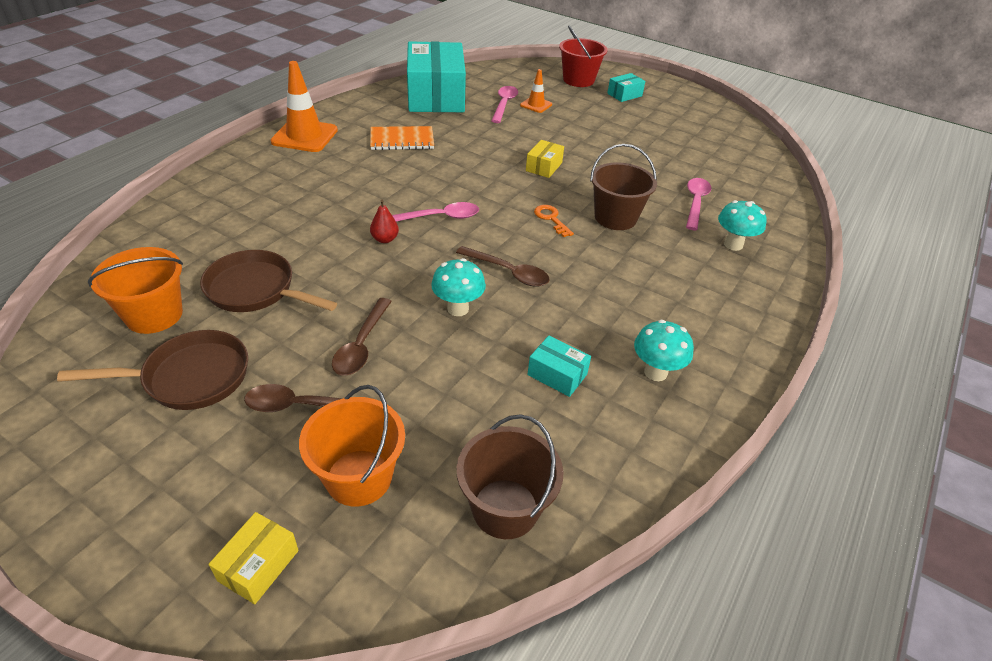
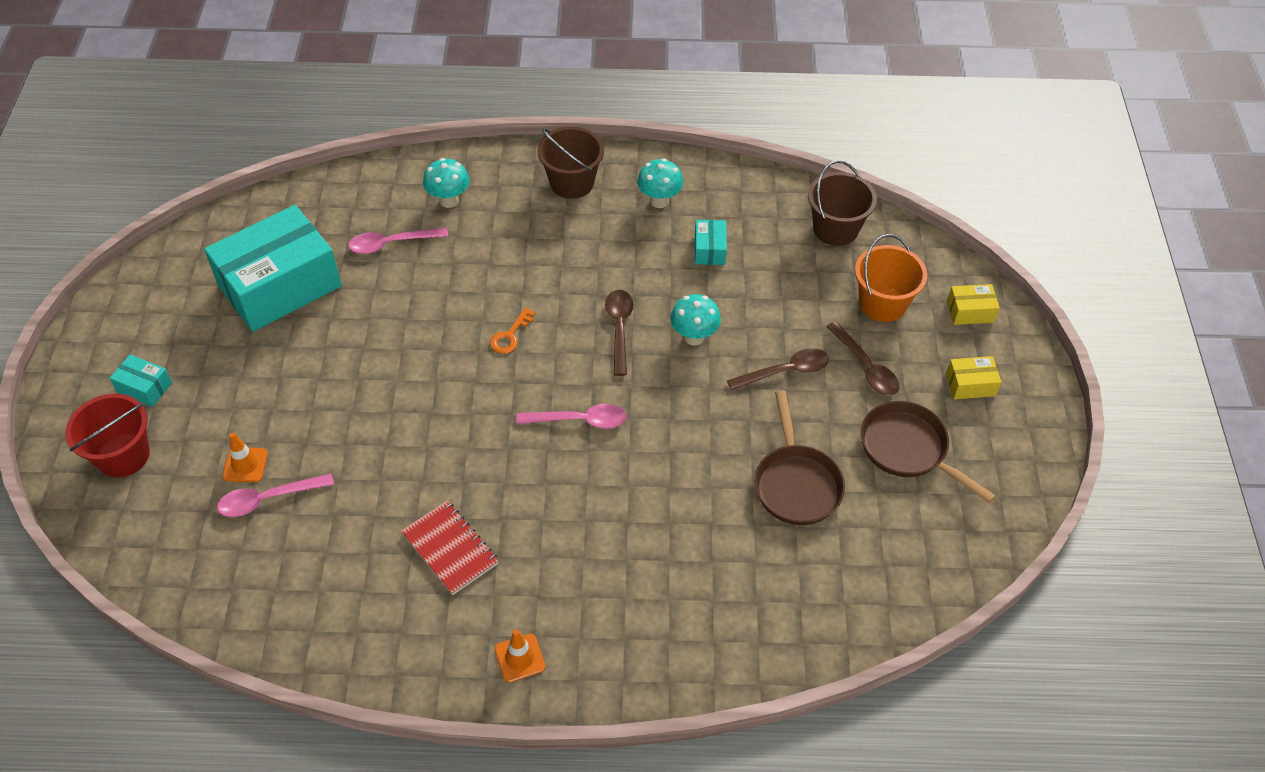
camera: 120 degrees left, 10 degrees up
orange bucket [88,247,183,334] -> none
orange traffic cone [271,61,338,152] -> orange traffic cone [495,629,546,683], size x0.54
orange notebook [370,126,434,150] -> red notebook [401,501,499,595]
red pear [370,200,399,243] -> none
pink spoon [392,202,479,222] -> pink spoon turned 135 degrees clockwise [517,404,627,429]
turquoise box [407,41,466,112] -> turquoise box moved to [204,205,342,332]
yellow box [526,140,564,178] -> yellow box moved to [946,356,1001,399]
brown bucket [590,144,657,230] -> brown bucket moved to [537,127,604,199]

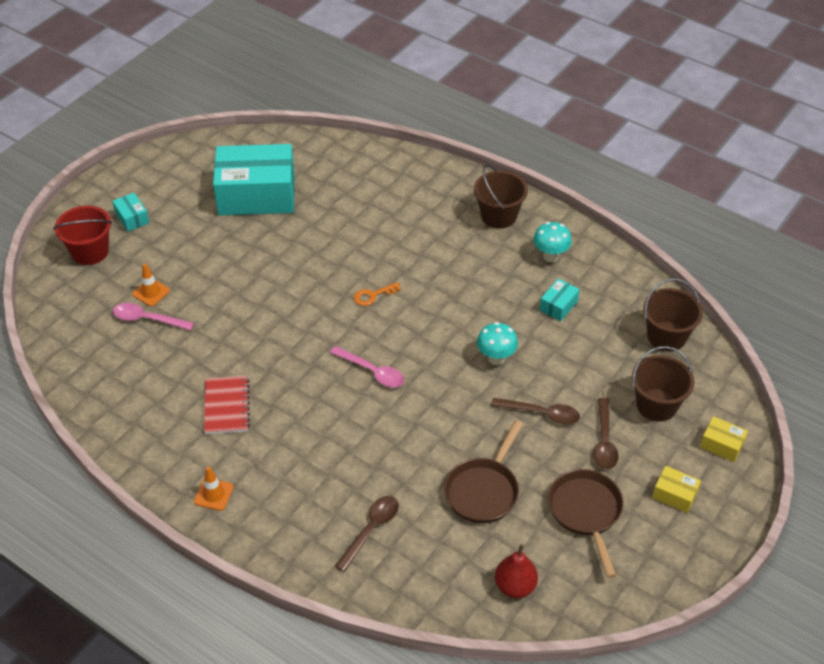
camera: 35 degrees right, 5 degrees down
pink spoon [348,227,448,254] -> none
turquoise mushroom [423,158,470,208] -> none
brown spoon [605,290,633,376] -> brown spoon moved to [335,496,399,572]
orange bucket [855,234,927,322] -> brown bucket [632,346,695,422]
none -> red pear [495,544,538,598]

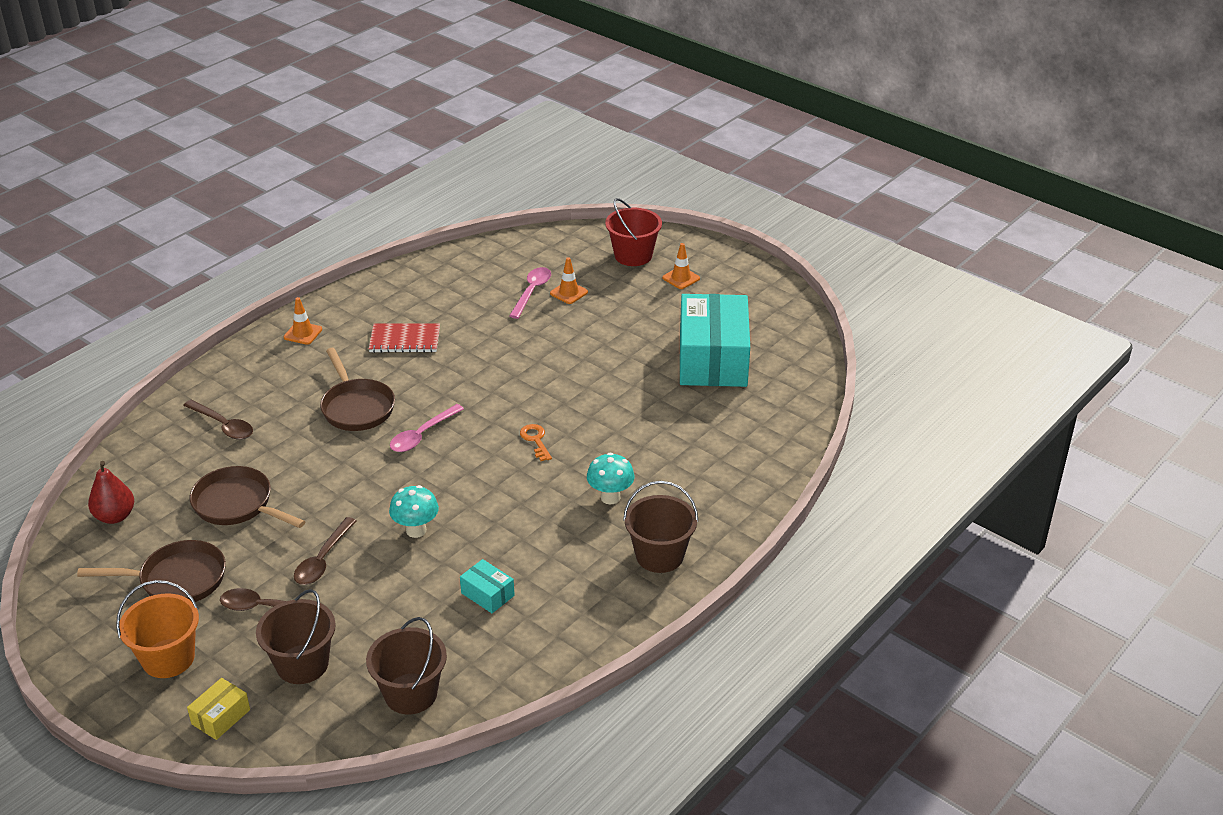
camera: 95 degrees right, 10 degrees down
turquoise box [112,193,149,232] -> orange traffic cone [662,243,700,289]
turquoise mushroom [533,222,572,262] -> turquoise mushroom moved to [587,453,635,504]
yellow box [652,466,701,513] -> orange bucket [116,580,199,678]
none -> brown pan [320,348,395,431]

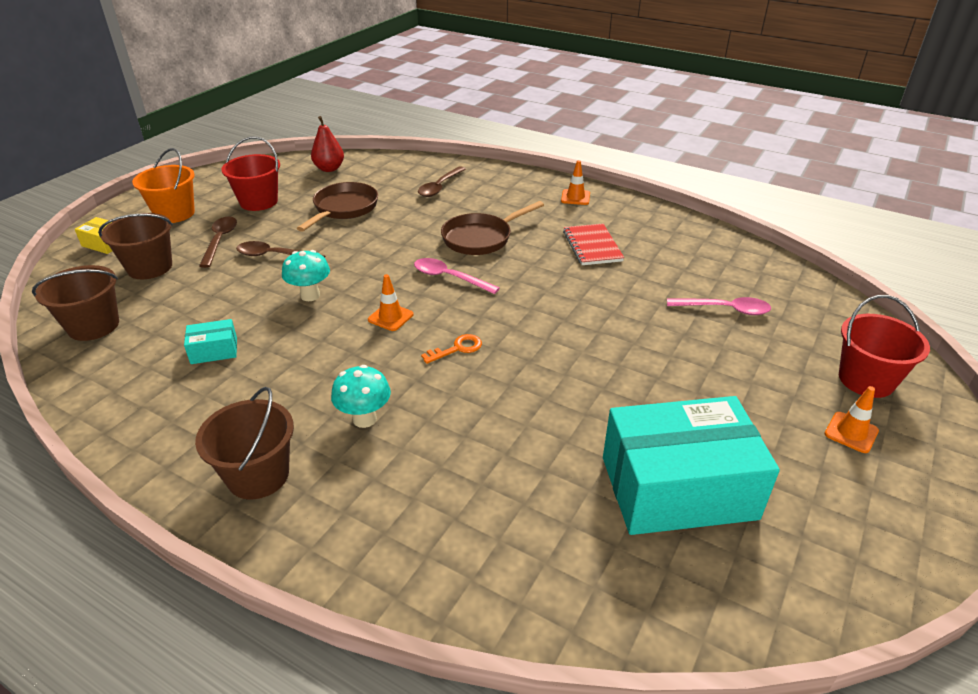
camera: 80 degrees right, 0 degrees up
brown pan [77,540,226,602] -> red bucket [221,136,280,211]
turquoise box [460,559,515,613] -> turquoise box turned 45 degrees clockwise [184,319,237,364]
orange traffic cone [550,257,588,304] -> orange traffic cone moved to [368,274,414,331]

